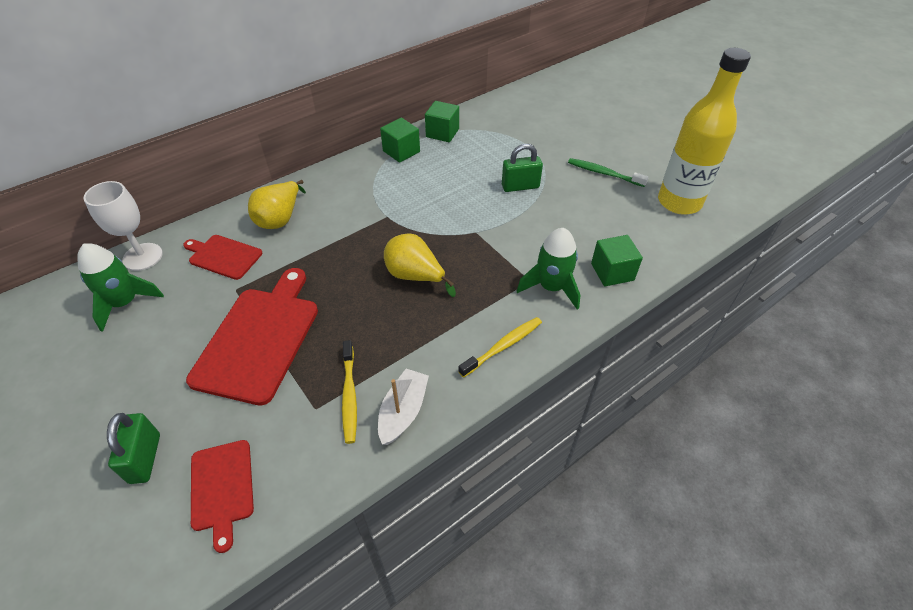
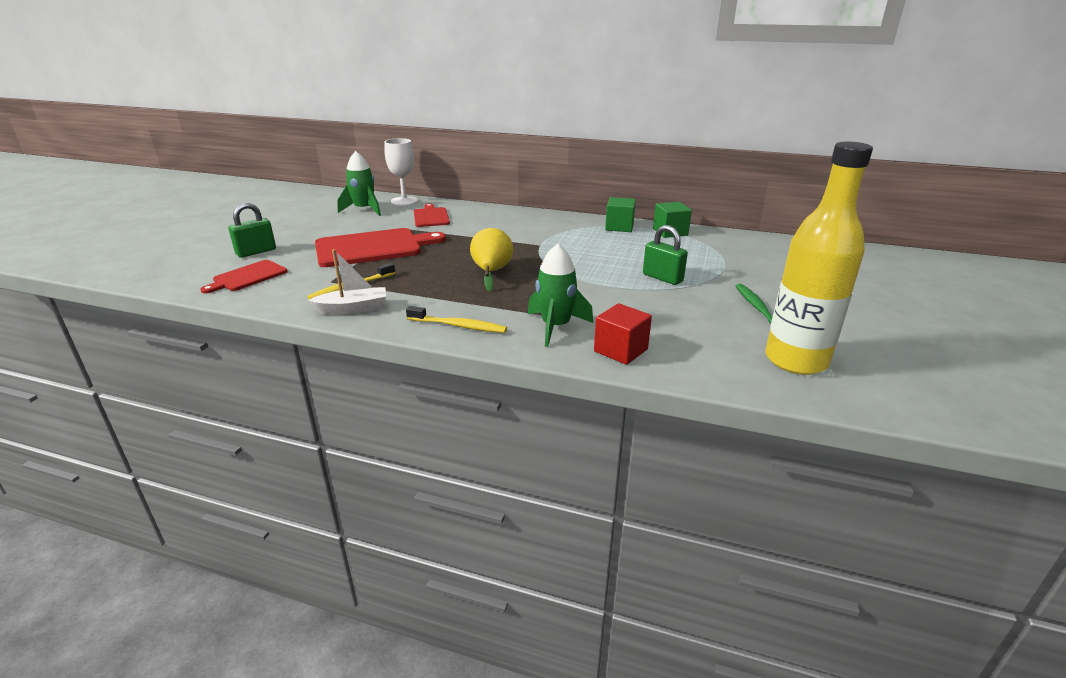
camera: 55 degrees right, 20 degrees down
yellow pear [248,180,306,229] -> none
green cube [591,235,643,287] -> red cube [594,303,652,365]

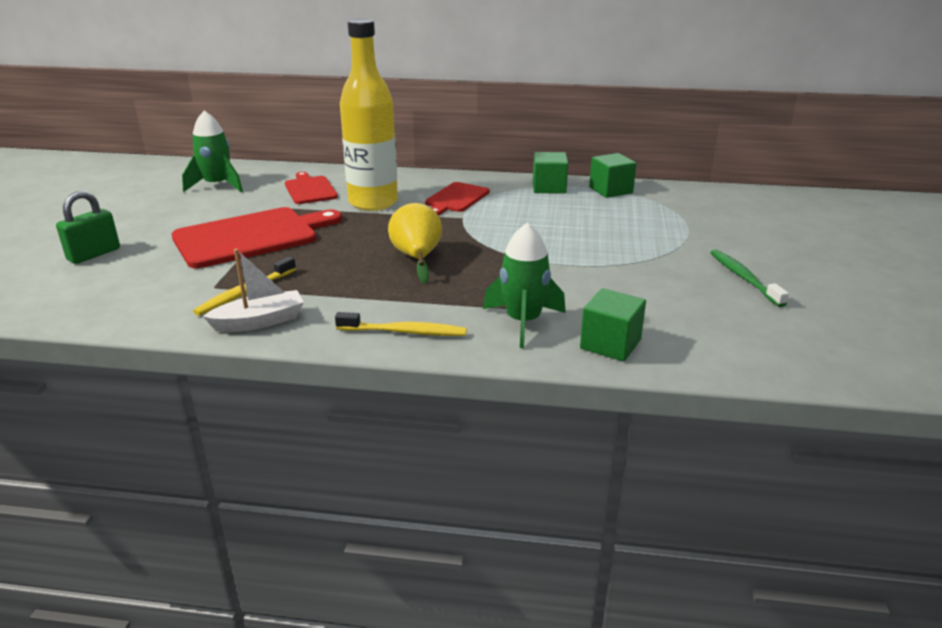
camera: 10 degrees left, 0 degrees up
red cutting board [200,260,288,293] -> red cutting board moved to [425,182,490,215]
white goblet [385,138,418,206] -> none
red cube [594,303,652,365] -> green cube [580,288,646,361]
green padlock [643,225,688,285] -> none
yellow bottle [765,142,873,375] -> yellow bottle moved to [340,19,398,211]

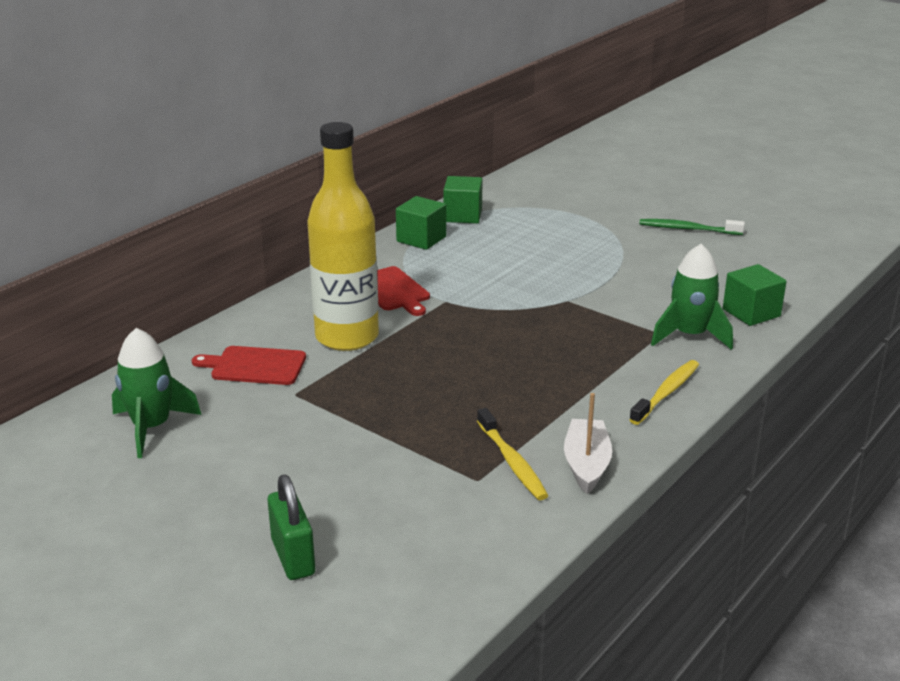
camera: 60 degrees left, 0 degrees up
red cutting board [172,207,342,268] -> none
yellow pear [388,203,442,284] -> none

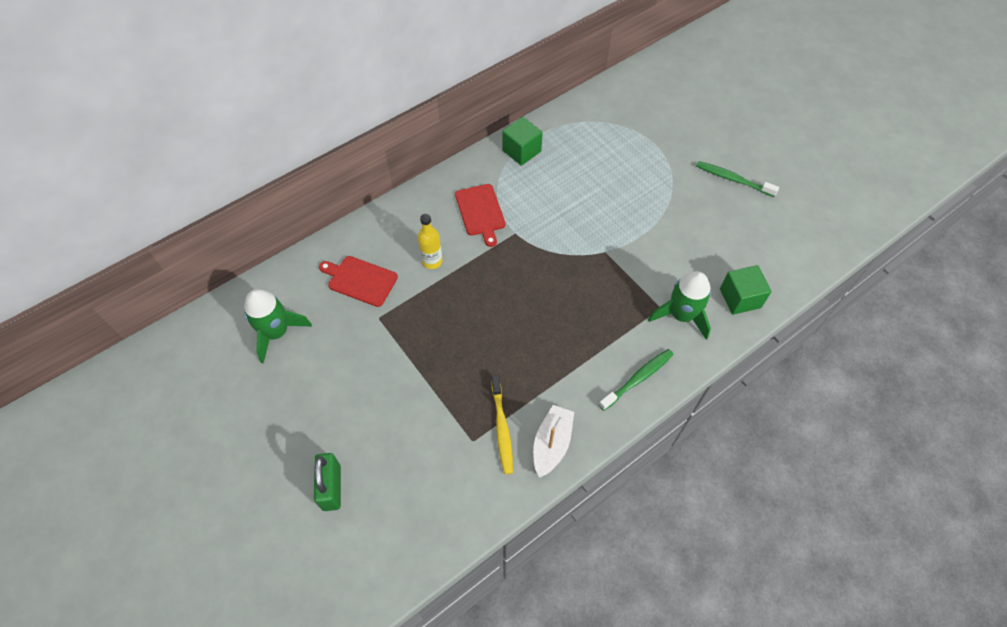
camera: 15 degrees right, 30 degrees up
yellow bottle [307,122,379,351] -> yellow bottle [418,214,443,269], size x0.45
green cube [443,176,483,224] -> none
yellow toothbrush [629,360,699,425] -> green toothbrush [599,349,674,411]

